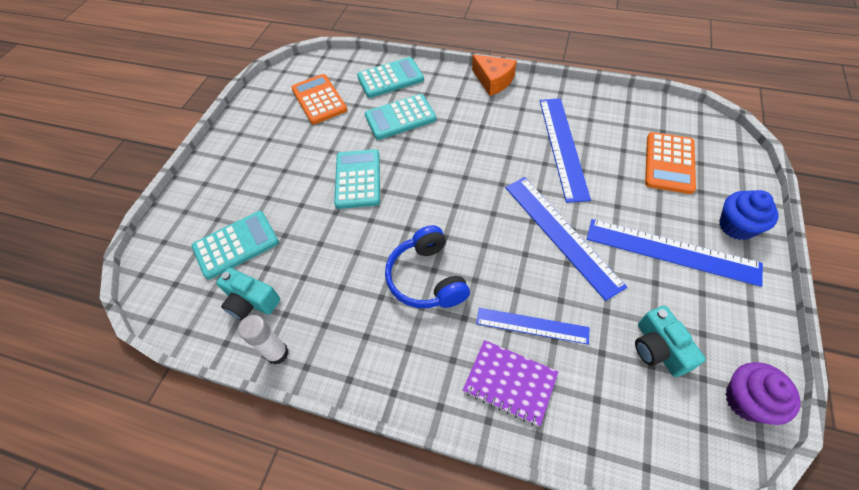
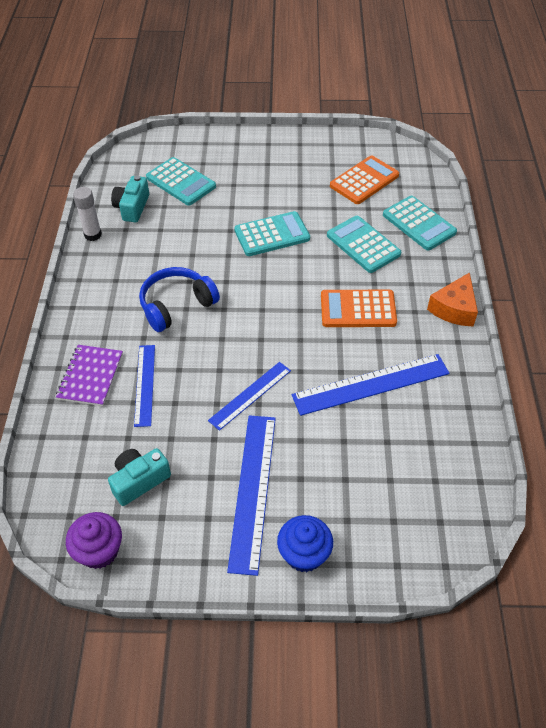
camera: 70 degrees right, 5 degrees down
blue ruler [505,177,627,301] -> blue ruler [208,362,291,431], size x0.62
orange calculator [645,132,696,194] -> orange calculator moved to [321,290,397,327]

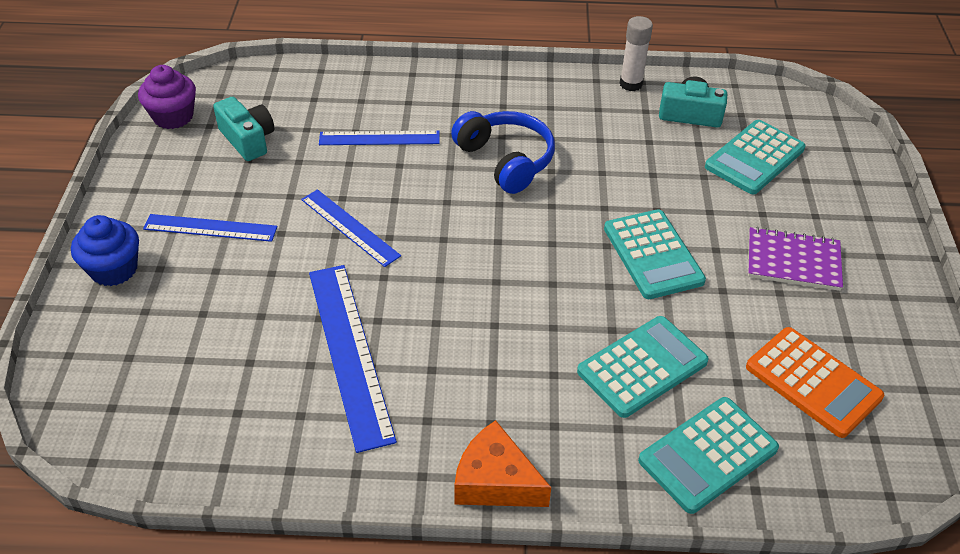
camera: 90 degrees right, 5 degrees down
purple notebook [56,345,123,406] -> purple notebook moved to [748,227,843,291]
blue ruler [227,415,276,576] -> blue ruler [143,214,277,242], size x0.62
orange calculator [321,290,397,327] -> none

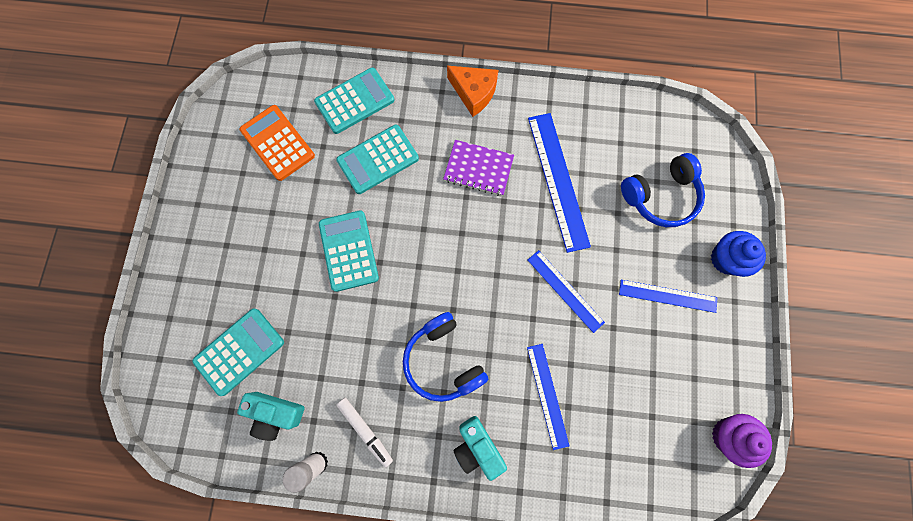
camera: 175 degrees left, 30 degrees up
turquoise camera [213,97,274,161] -> turquoise camera moved to [453,416,507,481]
blue ruler [319,131,440,145] -> blue ruler turned 75 degrees clockwise [527,344,569,450]
purple notebook [748,227,843,291] -> purple notebook moved to [443,140,514,196]
none -> white marker [336,398,393,468]
none -> blue headphones [621,153,705,227]

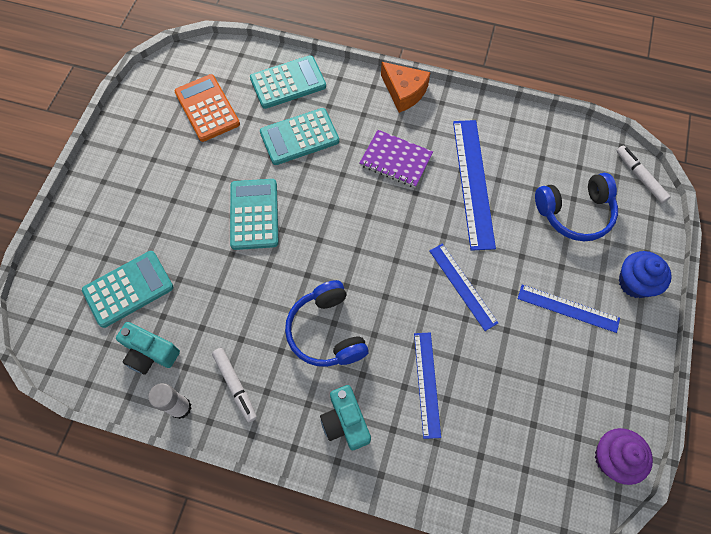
camera: 10 degrees right, 10 degrees down
none -> white marker [617,145,670,203]

